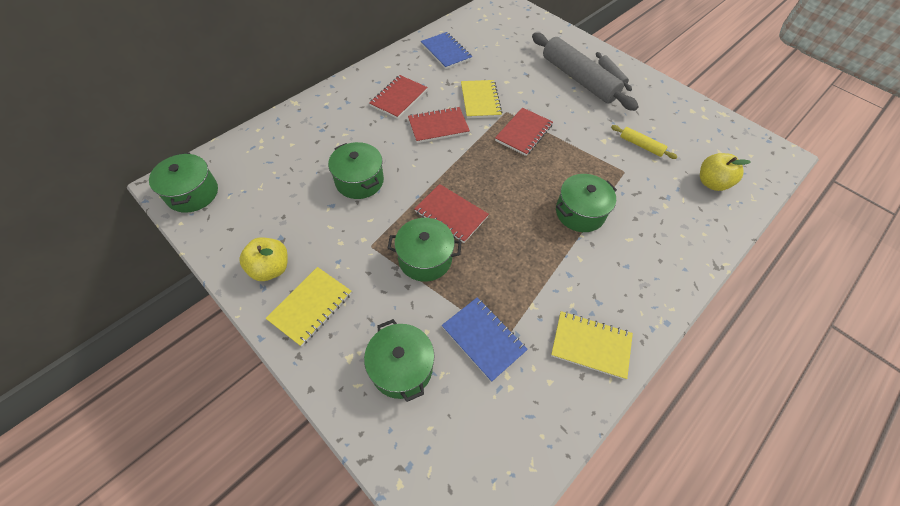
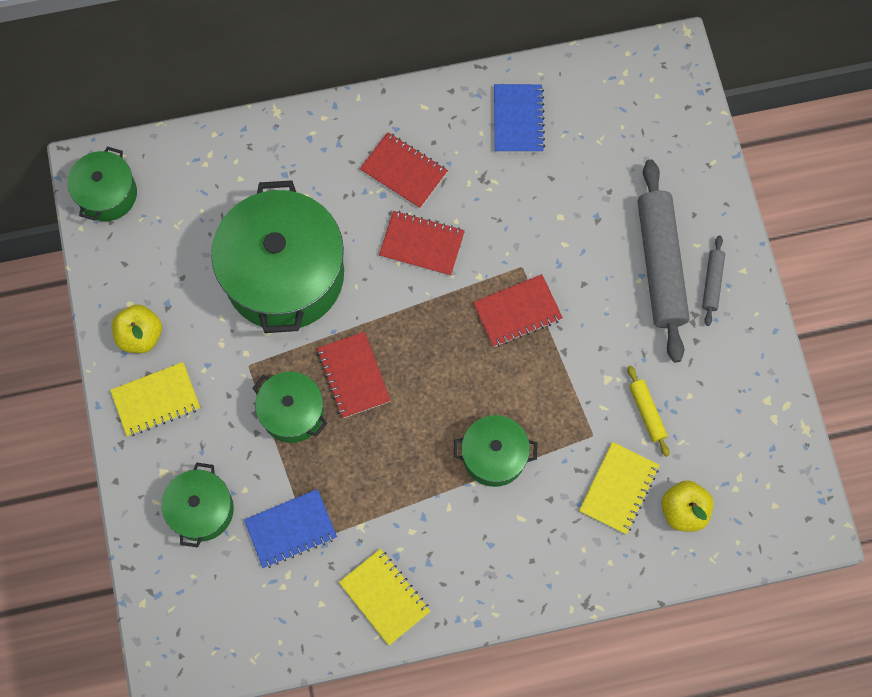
camera: 35 degrees right, 15 degrees up
green pot [328,142,384,199] -> green pot [211,180,344,333], size x1.96
red notebook [369,75,427,119] -> red notebook turned 60 degrees clockwise [360,132,448,209]
blue notebook [442,297,528,382] -> blue notebook turned 75 degrees clockwise [244,489,337,568]
yellow notebook [461,80,502,119] -> yellow notebook moved to [579,442,659,535]

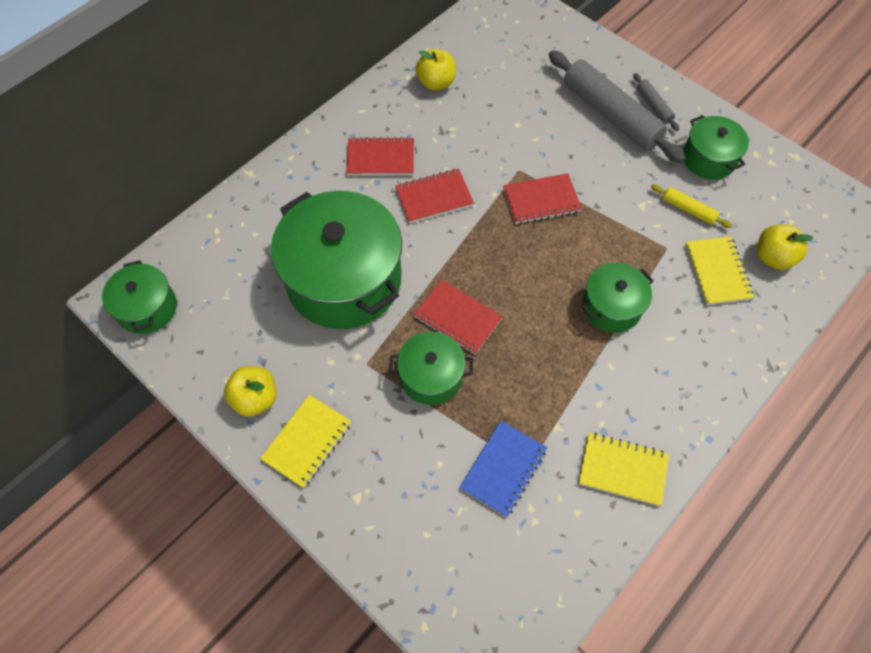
camera: 35 degrees left, 10 degrees down
green pot [161,463,234,548] -> green pot moved to [683,115,749,179]
red notebook [473,274,563,347] -> red notebook turned 45 degrees clockwise [503,173,582,224]
blue notebook [494,84,545,153] -> yellow apple [415,49,456,91]

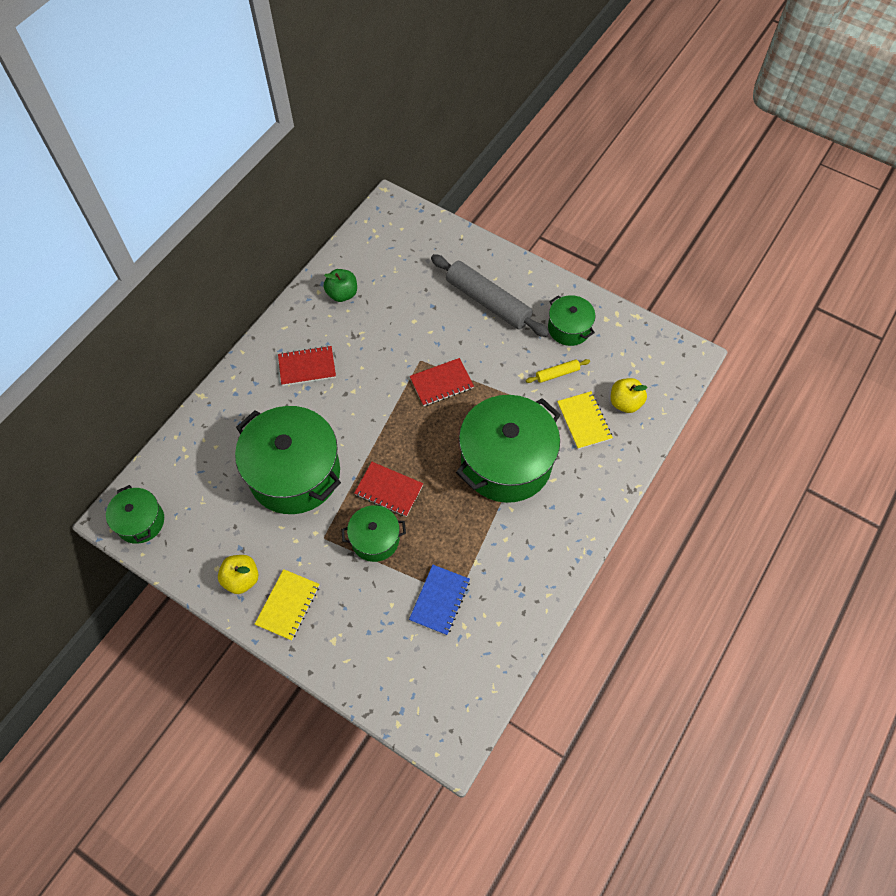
camera: 10 degrees left, 0 degrees up
red notebook [395,169,474,223] -> none
yellow apple [415,49,456,91] -> green apple [324,269,357,302]
yellow notebook [578,433,669,506] -> none
green pot [581,263,654,333] -> green pot [456,395,561,503], size x1.96
grey rolling pin [633,73,679,131] -> none
yellow rolling pin [651,184,732,228] -> yellow rolling pin turned 45 degrees counterclockwise [526,359,590,383]

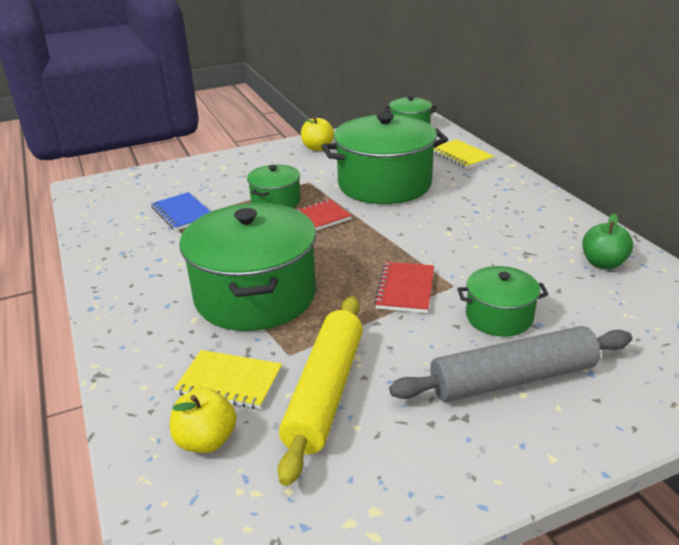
camera: 125 degrees right, 30 degrees down
yellow notebook [255,569,320,641] -> yellow notebook moved to [434,139,494,169]
red notebook [278,346,336,386] -> none
yellow rolling pin [526,359,590,383] -> yellow rolling pin [278,296,363,486], size x2.22
green pot [548,295,595,346] -> green pot moved to [457,266,549,337]

